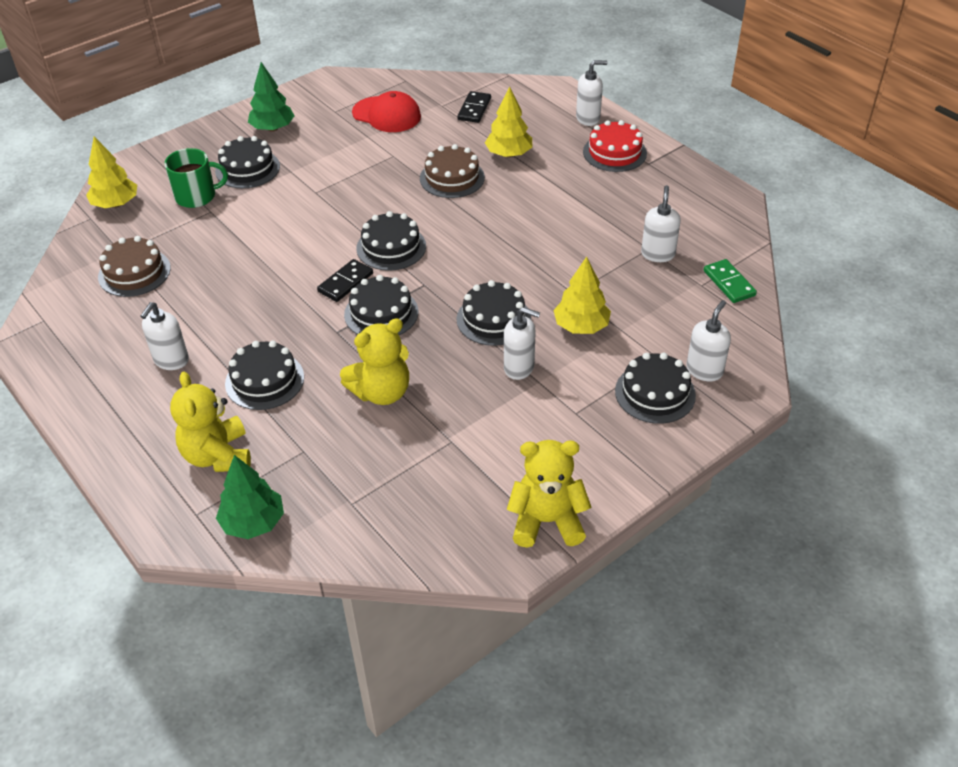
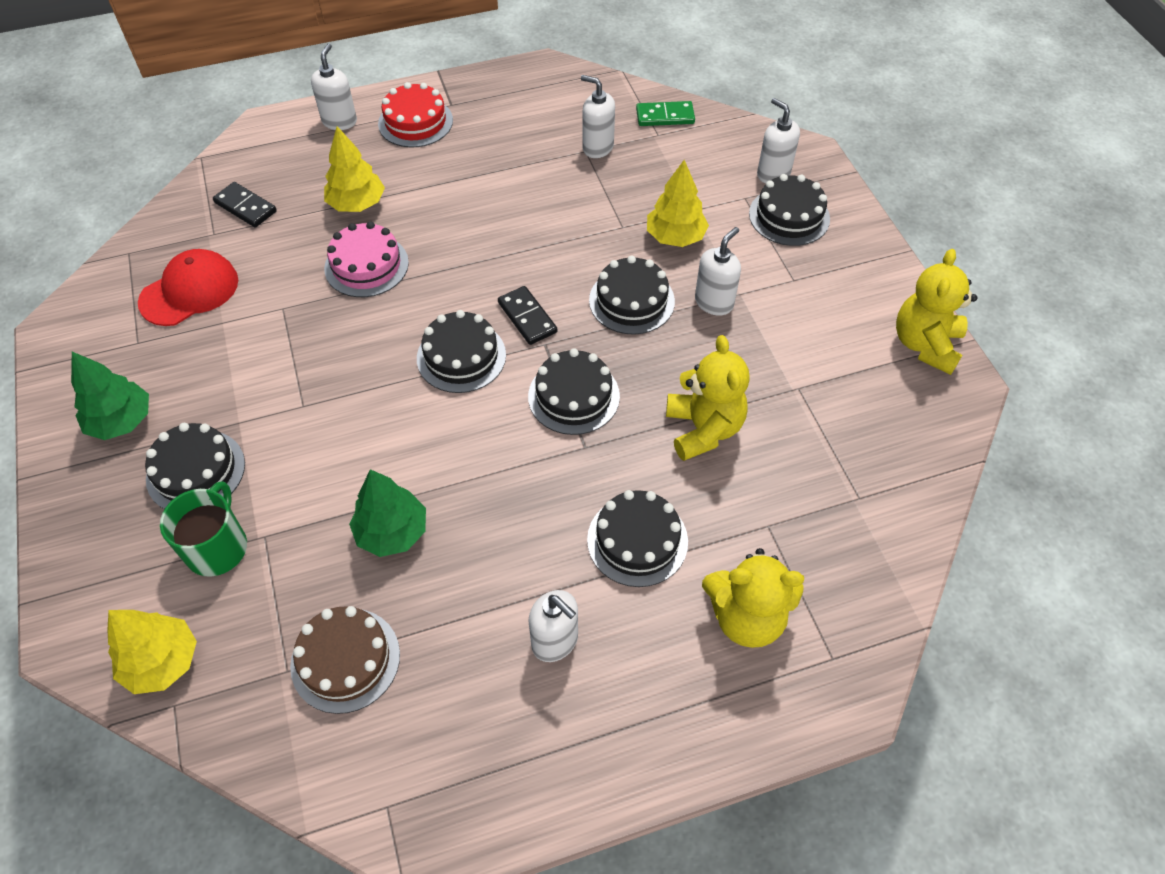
camera: 70 degrees left, 10 degrees up
green tree [216,455,284,539] -> green tree moved to [349,469,426,557]
black domino [317,259,373,302] -> black domino moved to [498,286,557,345]
brown cake [420,144,485,198] -> pink cake [324,222,409,297]

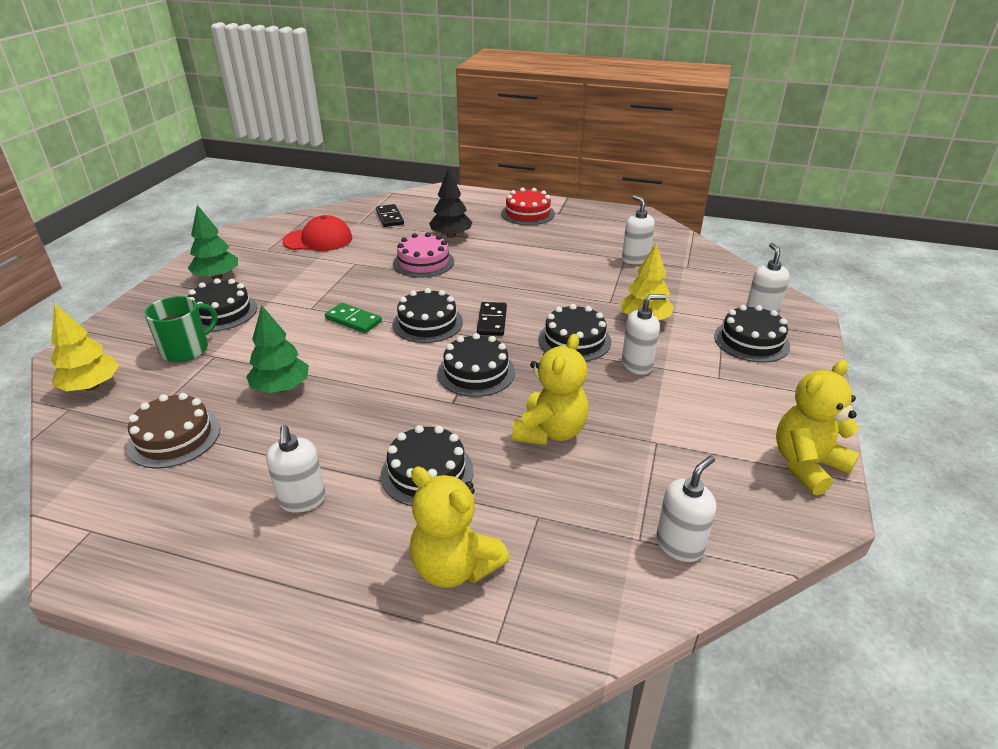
camera: 35 degrees right, 20 degrees down
white soap dispenser [311,44,357,130] -> white soap dispenser moved to [656,455,716,562]
yellow tree [324,126,385,212] -> black tree [429,169,472,238]
green domino [636,101,695,126] -> green domino moved to [325,303,382,333]

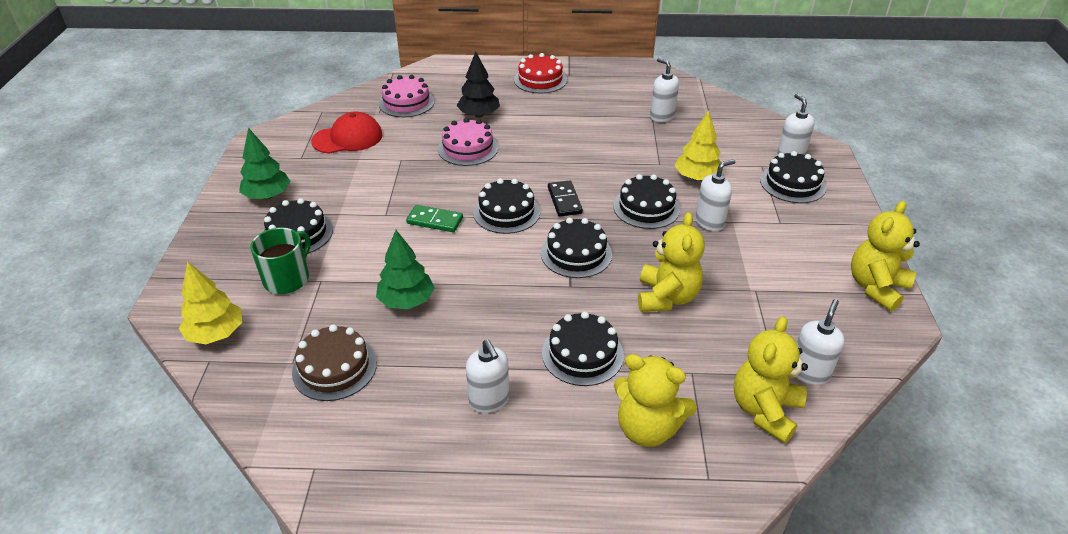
camera: 15 degrees left, 5 degrees up
black domino [376,204,404,227] -> pink cake [379,75,435,117]
none -> yellow teddy bear [734,316,808,443]

